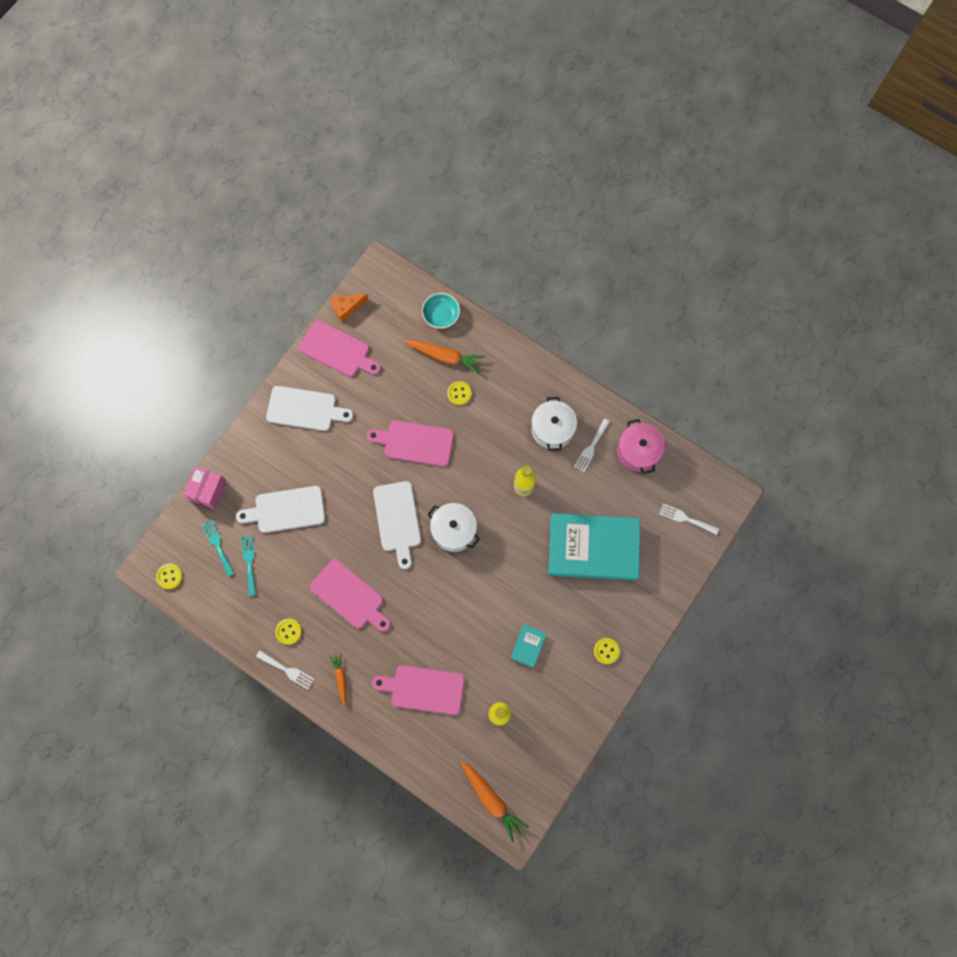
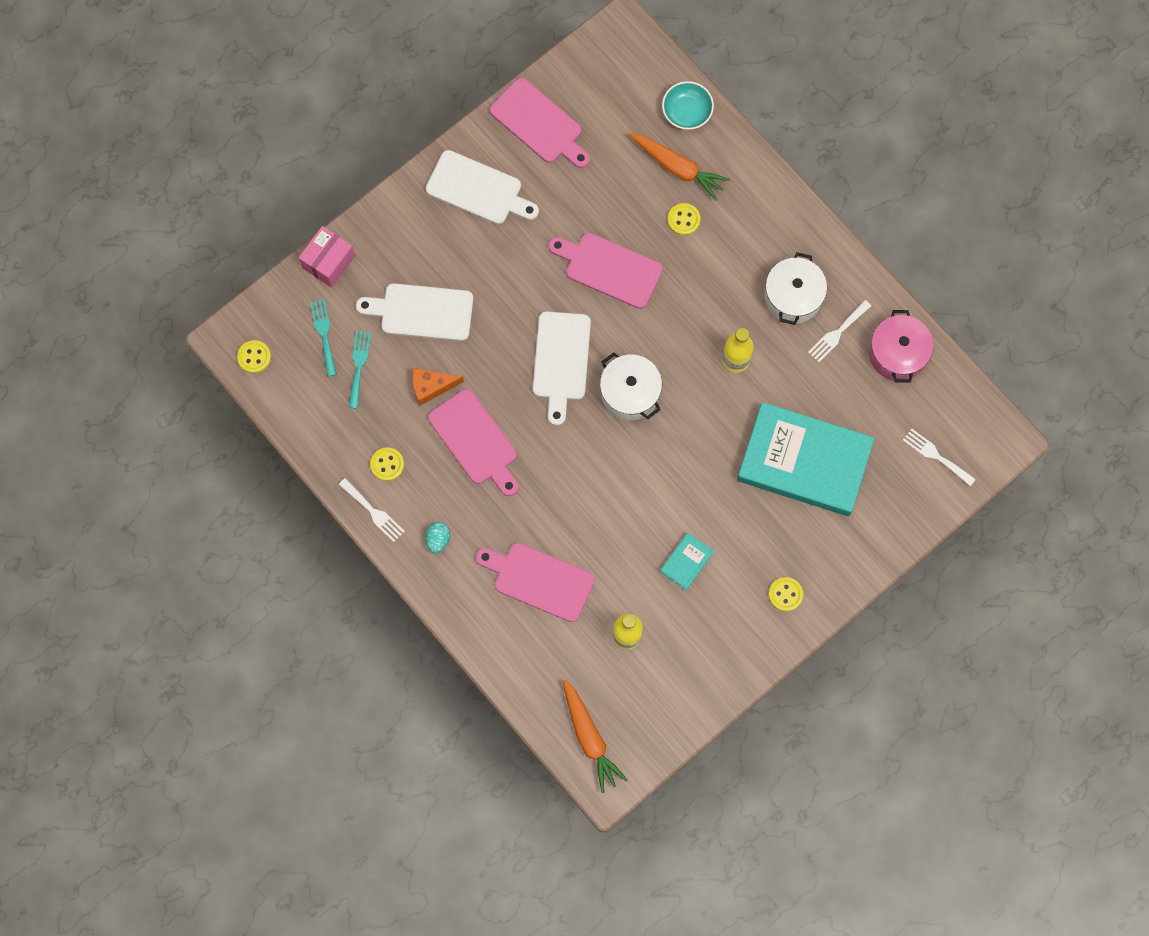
camera: 15 degrees right, 0 degrees up
orange carrot [329,653,346,706] -> turquoise egg [425,522,450,554]
orange cheese [331,294,368,323] -> orange cheese moved to [412,368,464,406]

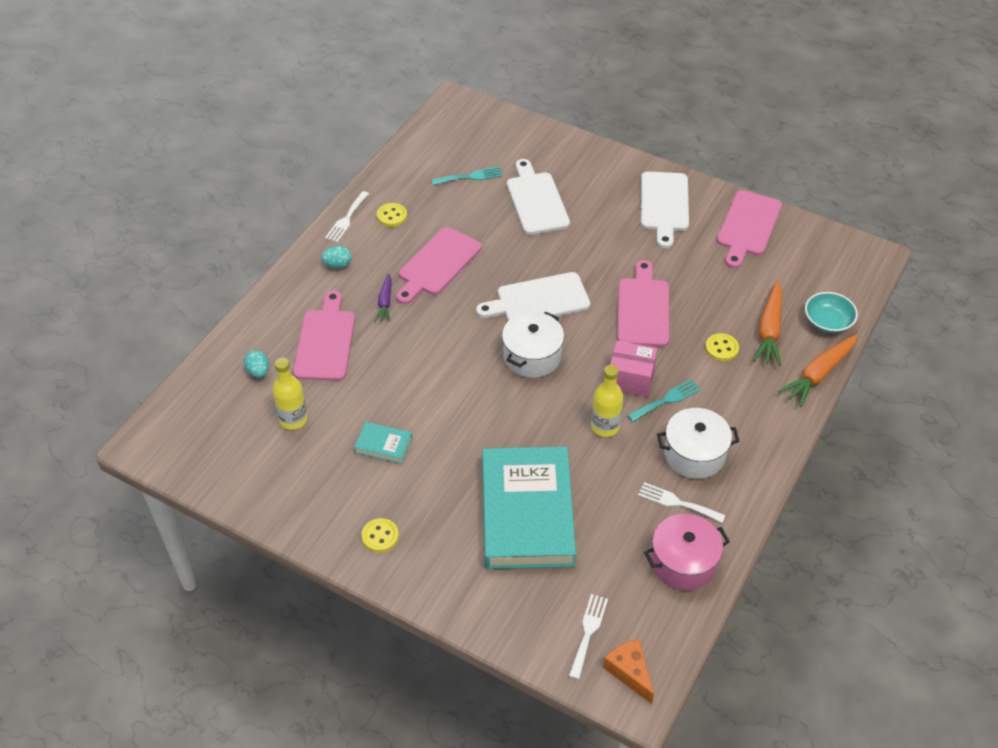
camera: 70 degrees right, 25 degrees down
yellow button [237,340,271,373] -> none
pink box [299,226,355,287] -> pink box moved to [610,340,657,397]
turquoise fork [310,299,337,377] -> turquoise fork moved to [627,379,701,422]
orange cheese [412,368,464,406] -> orange cheese moved to [603,639,654,704]
orange carrot [562,679,628,793] -> orange carrot moved to [778,334,858,407]
none -> turquoise egg [244,350,269,378]
none -> purple carrot [375,273,391,321]

